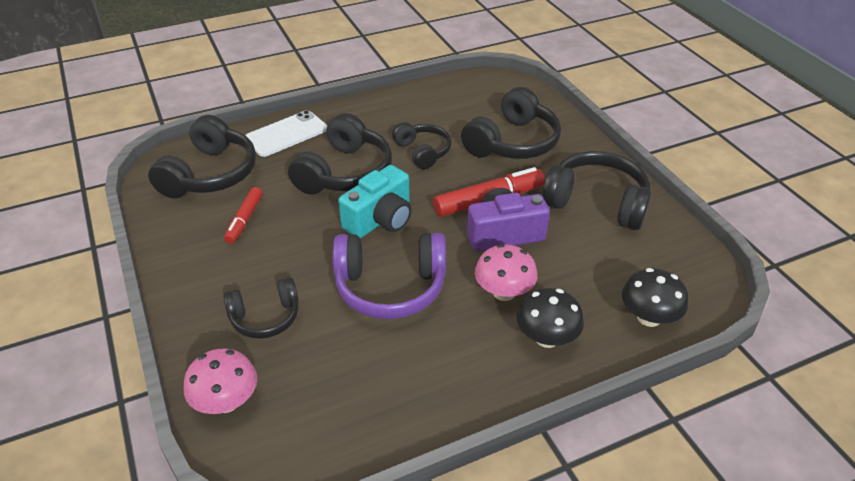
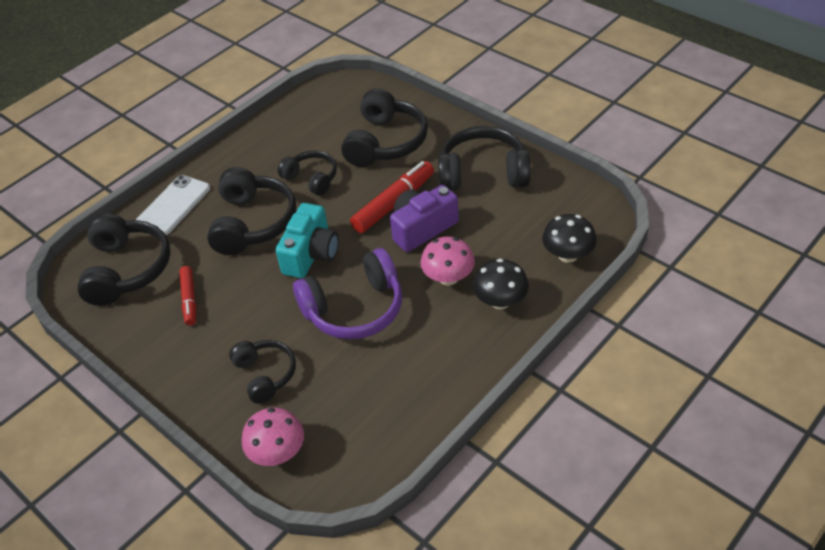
camera: 20 degrees left, 5 degrees up
black headphones [223,277,299,339] -> black headphones turned 75 degrees counterclockwise [229,340,296,404]

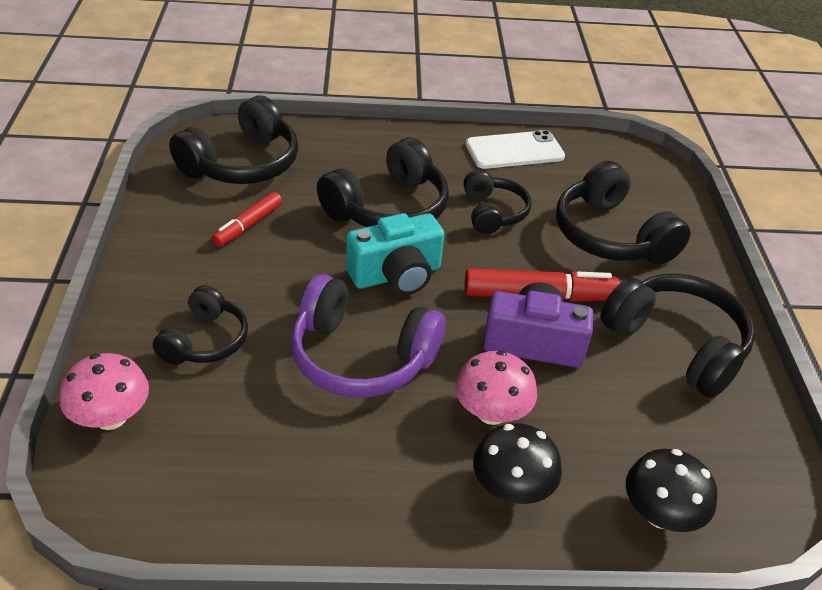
camera: 40 degrees right, 5 degrees down
white phone [136,175,210,235] -> white phone moved to [466,130,565,169]
black headphones [341,88,428,167] -> black headphones turned 90 degrees clockwise [556,161,690,265]

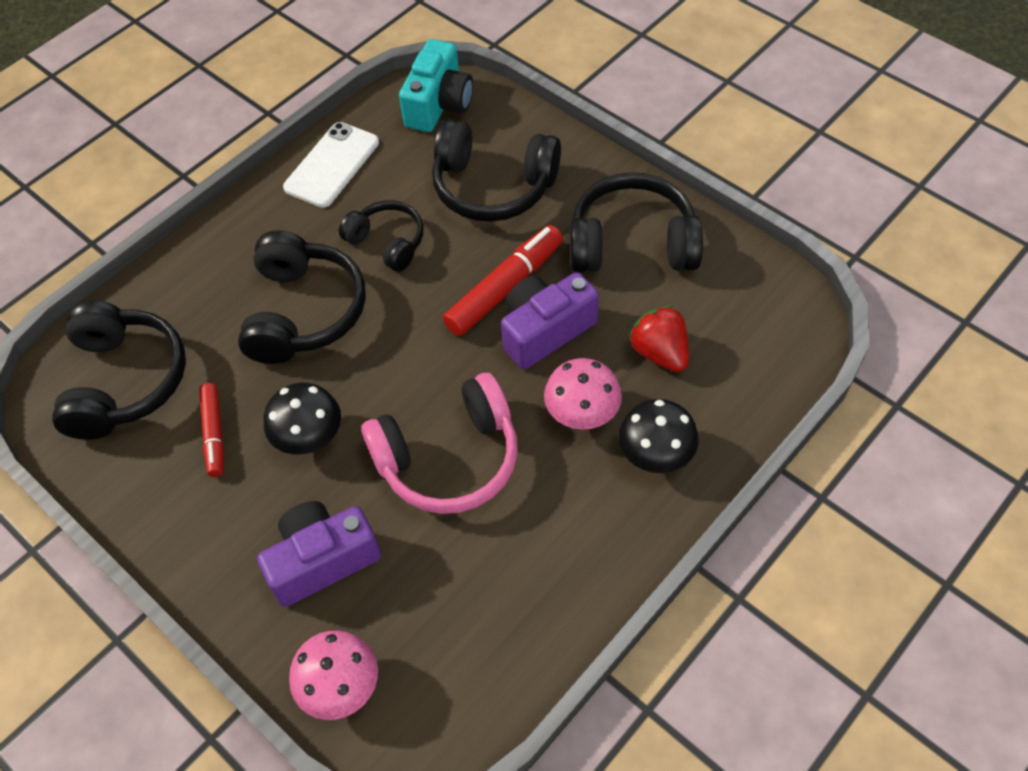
camera: 40 degrees left, 15 degrees up
black headphones [153,285,248,365] -> purple camera [257,501,381,607]
purple headphones [291,274,446,398] -> pink headphones [361,373,518,514]
turquoise camera [346,213,444,295] -> turquoise camera moved to [399,39,473,132]
black mushroom [626,449,717,532] -> black mushroom moved to [264,383,341,455]
none -> red strawberry [629,306,689,372]

